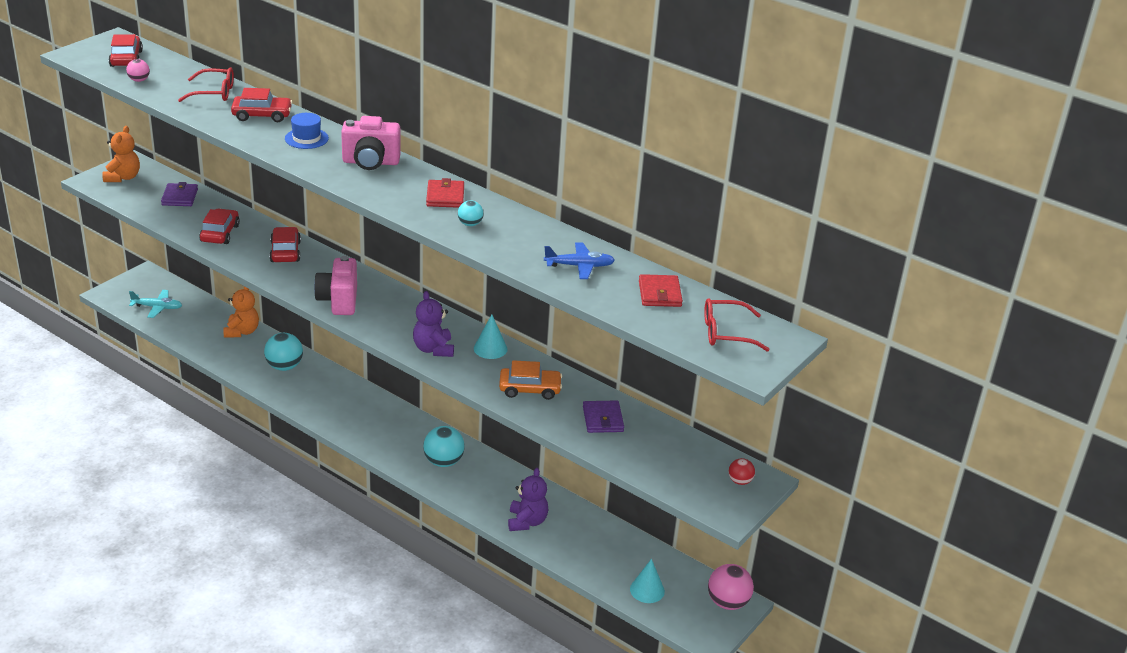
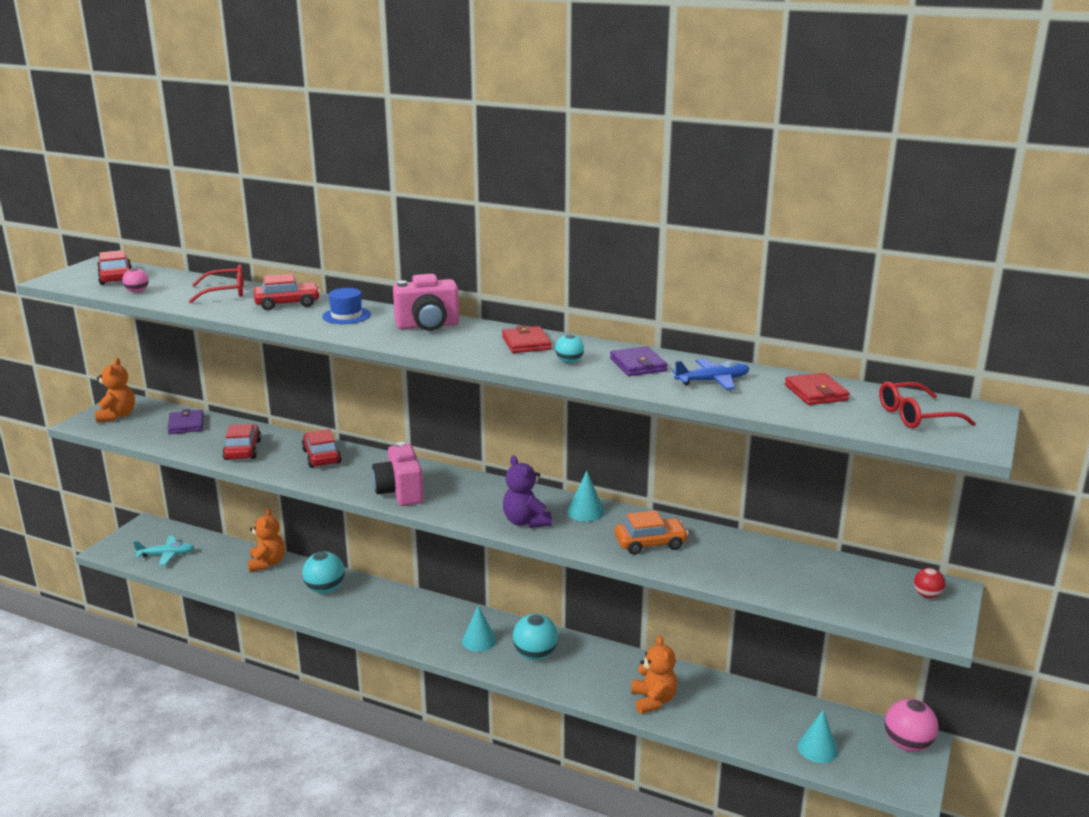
camera: 10 degrees left, 10 degrees down
purple teddy bear [508,468,548,531] -> orange teddy bear [631,635,677,714]
purple wallet [583,401,624,433] -> purple wallet moved to [610,346,667,376]
none -> turquoise cone [462,605,497,652]

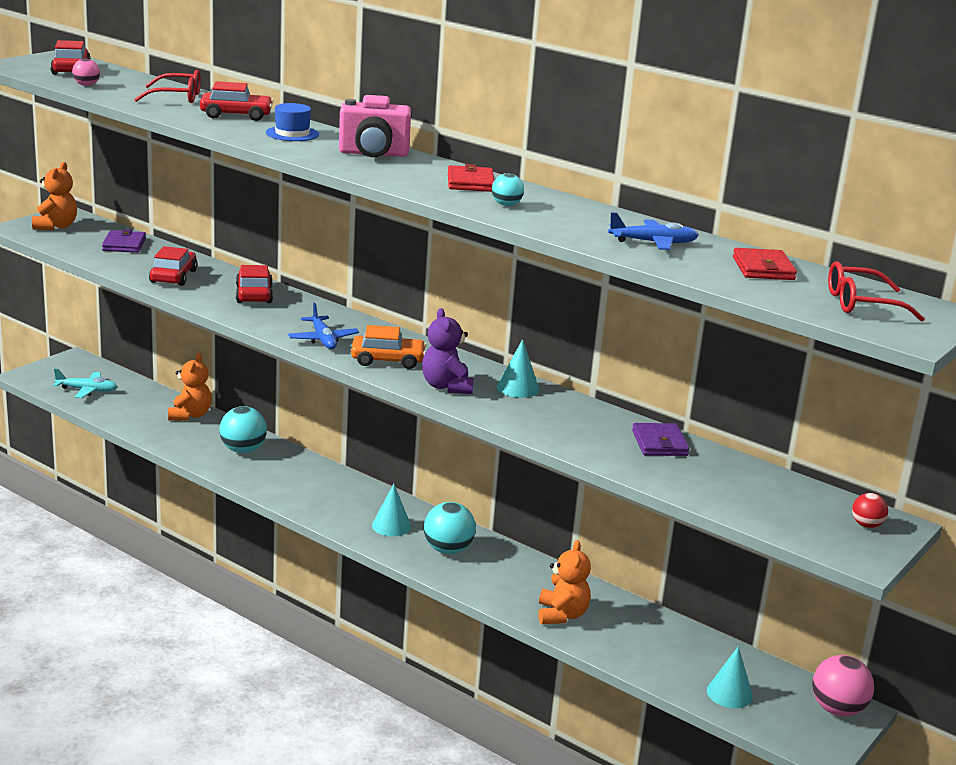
camera: 10 degrees right, 0 degrees up
pink camera [372,442,424,506] -> blue plane [288,302,359,349]
purple wallet [610,346,667,376] -> purple wallet moved to [632,423,690,456]
orange car [614,510,689,555] -> orange car moved to [351,325,427,369]

